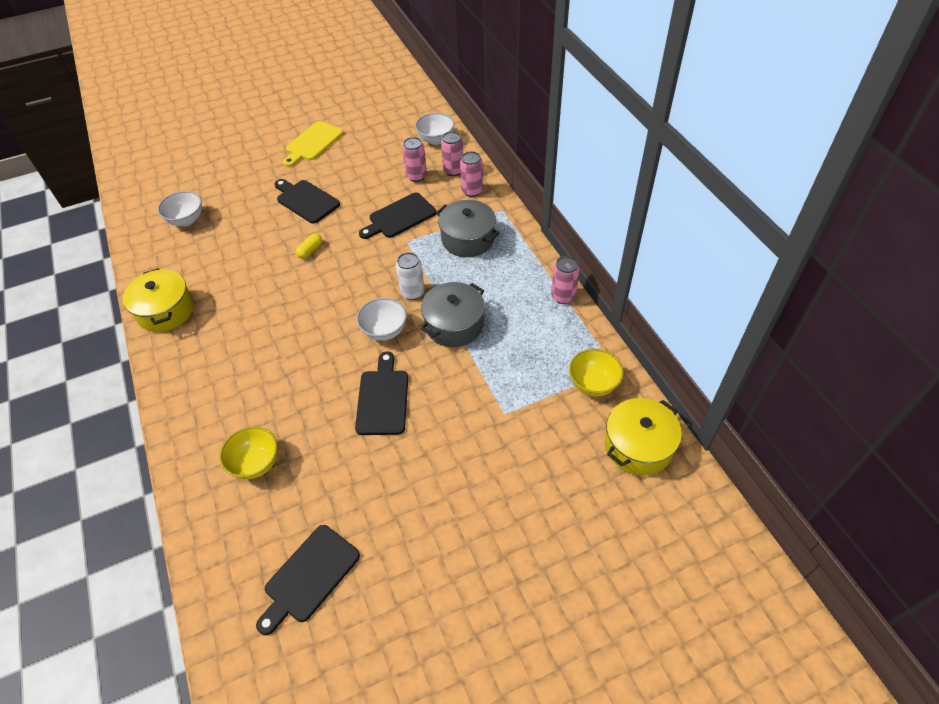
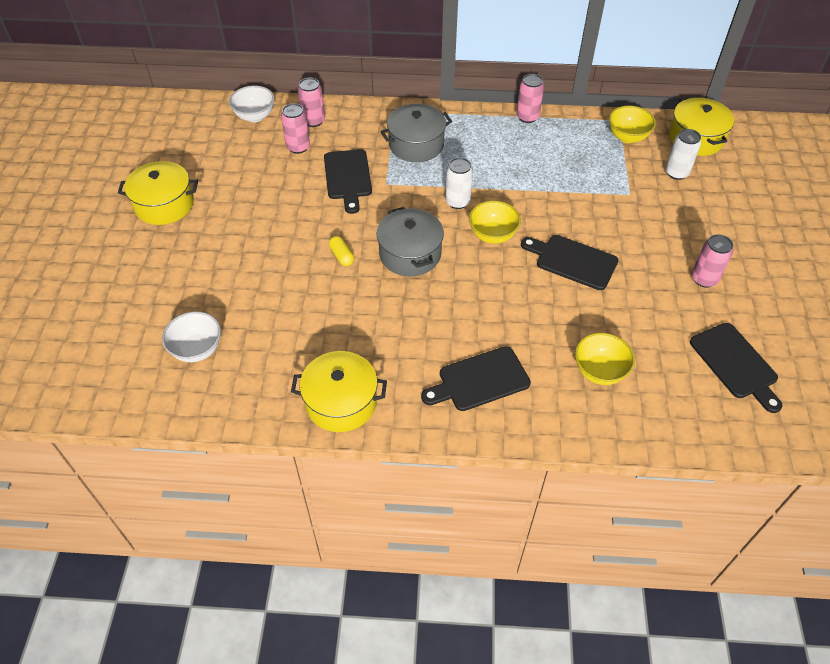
camera: 65 degrees left, 0 degrees up
black cutting board [274,179,340,224] -> black cutting board moved to [421,346,531,411]
yellow cutting board [283,121,343,167] -> yellow pot [118,161,198,225]
white bowl [357,298,407,341] -> yellow bowl [469,201,521,244]
grey pot [421,282,485,347] -> grey pot moved to [377,207,444,276]
pink can [460,151,483,197] -> pink can moved to [692,234,733,288]
none -> white can [665,129,701,180]

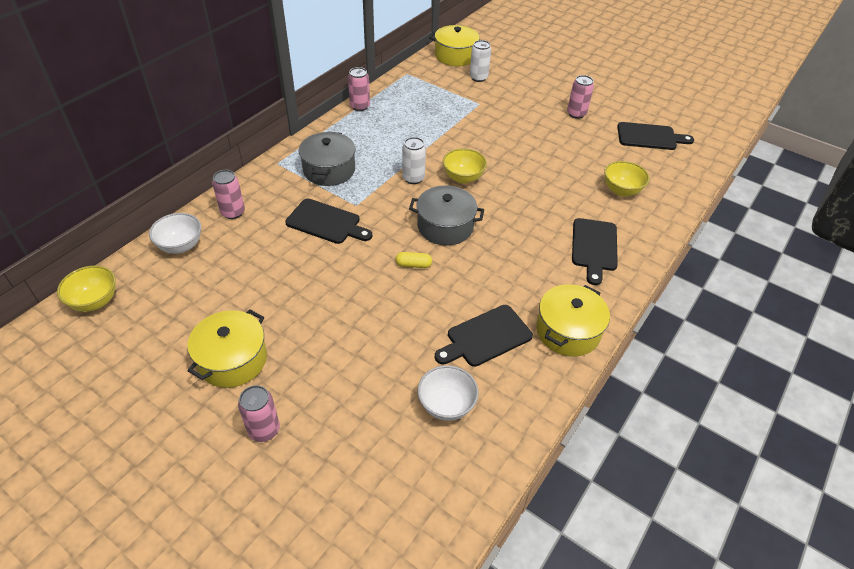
camera: 60 degrees left, 5 degrees down
pink can [281,103,310,154] -> pink can moved to [238,385,280,442]
black cutting board [521,235,618,290] -> black cutting board moved to [435,305,533,367]
yellow bowl [609,106,656,143] -> yellow bowl moved to [57,266,116,312]

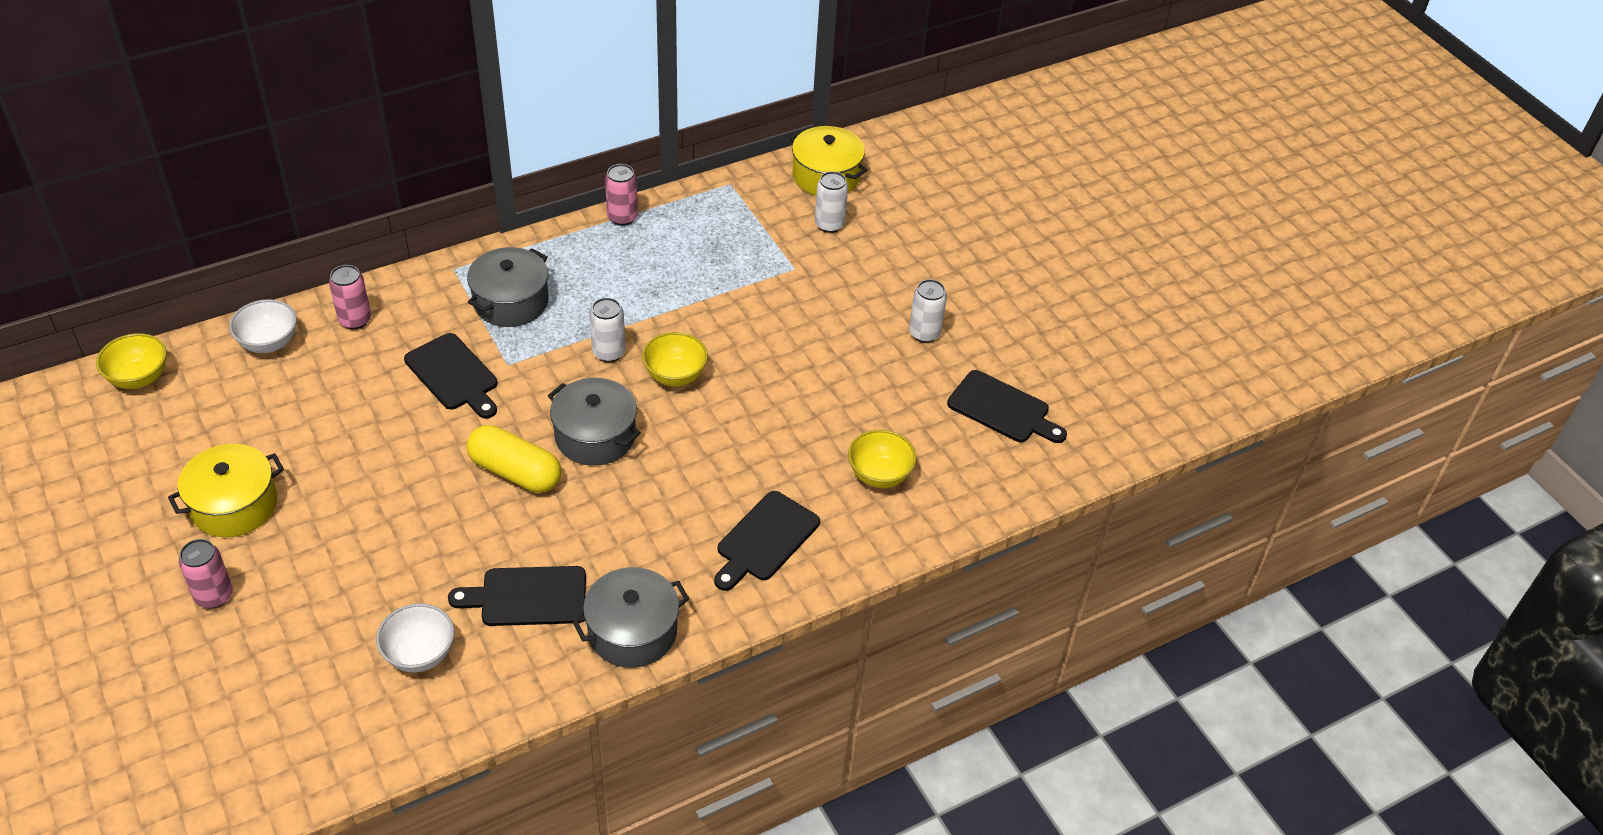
camera: 25 degrees right, 0 degrees up
yellow capsule [396,252,432,268] -> yellow capsule [467,425,561,493], size x2.07
yellow pot [536,284,610,357] -> grey pot [573,567,689,668]
pink can [567,75,594,119] -> white can [909,279,947,343]

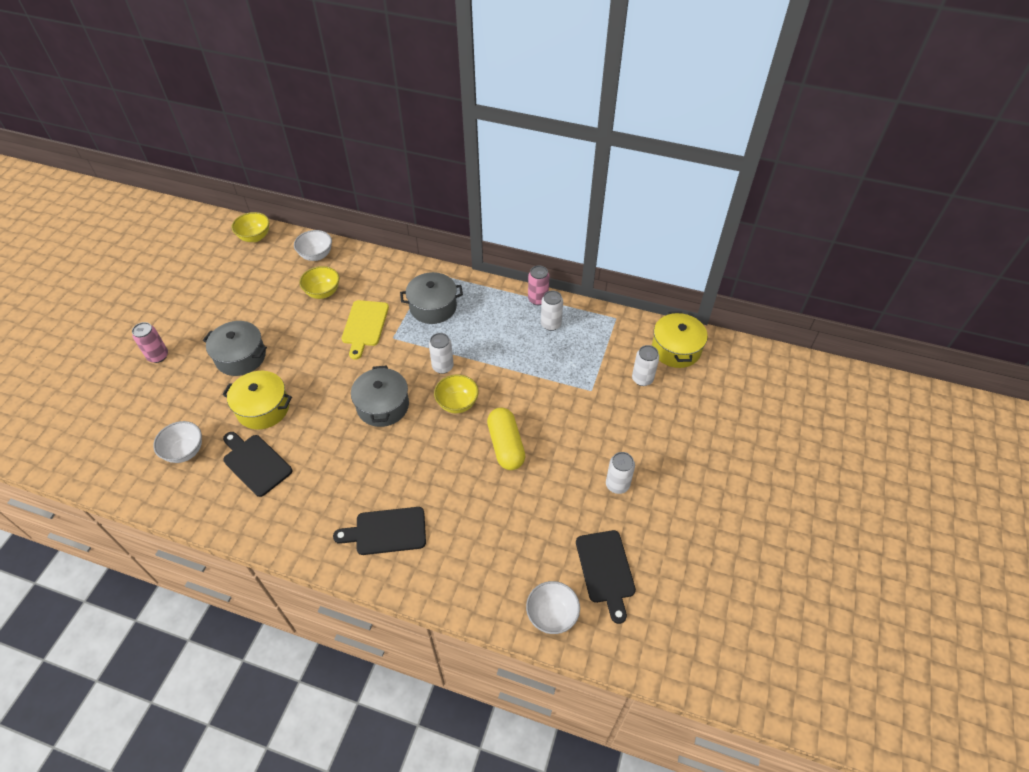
camera: 50 degrees right, 5 degrees up
yellow pot [168,444,284,537] -> yellow pot moved to [222,371,292,430]
pink can [329,265,371,329] -> none
black cutting board [404,333,498,419] -> yellow cutting board [342,300,389,360]
yellow capsule [467,425,561,493] -> yellow capsule moved to [487,408,526,470]
grey pot [573,567,689,668] -> grey pot moved to [203,321,267,376]
yellow bowl [848,430,916,488] -> yellow bowl moved to [299,266,339,299]
none -> white bowl [526,581,580,634]
none -> white can [541,290,563,331]

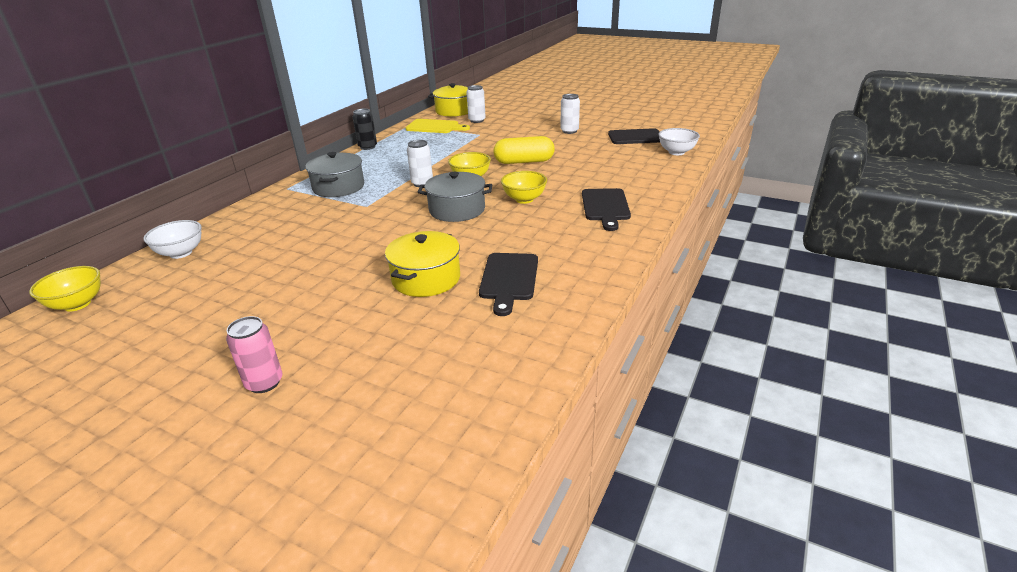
camera: 80 degrees left, 20 degrees down
white bowl [153,421,202,463] -> none
grey pot [203,321,267,376] -> none
black cutting board [223,432,292,497] -> black cutting board turned 45 degrees counterclockwise [479,253,538,316]
yellow bowl [299,266,339,299] -> yellow bowl moved to [501,171,547,204]
yellow cutting board [342,300,389,360] -> yellow cutting board moved to [406,119,470,133]
pink can [528,265,549,305] -> black can [353,109,377,150]
white can [541,290,563,331] -> none

